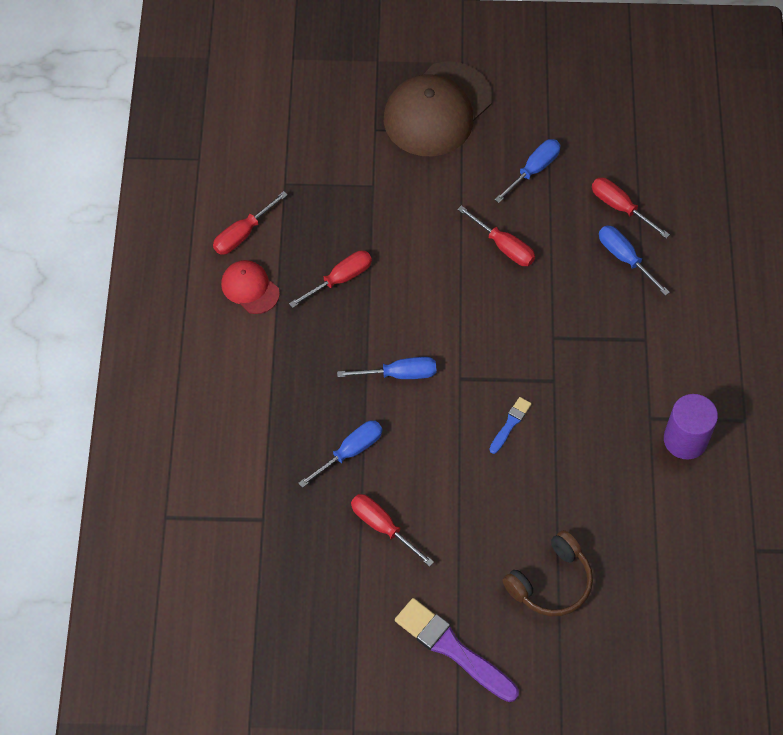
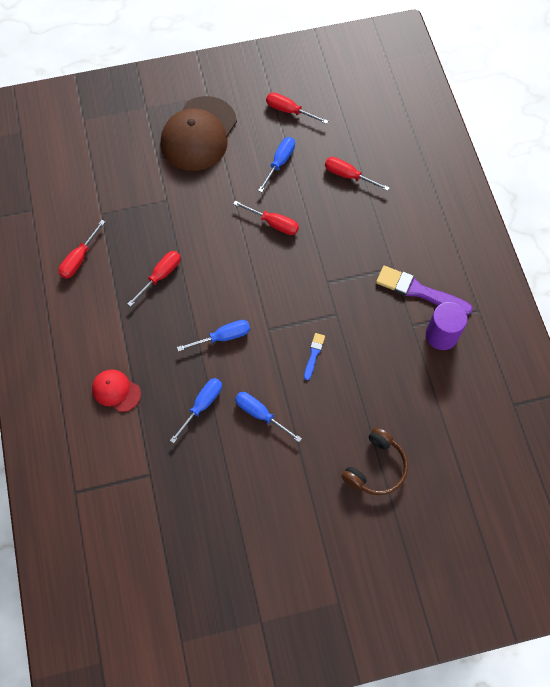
camera: 15 degrees left, 5 degrees up
red cap [221,260,280,314] -> red cap moved to [92,369,141,412]
red screwdriver [351,494,434,567] -> red screwdriver moved to [266,92,328,124]
purple brush [395,598,519,702] -> purple brush moved to [376,266,473,315]
blue screwdriver [599,225,670,296] -> blue screwdriver moved to [235,392,302,442]

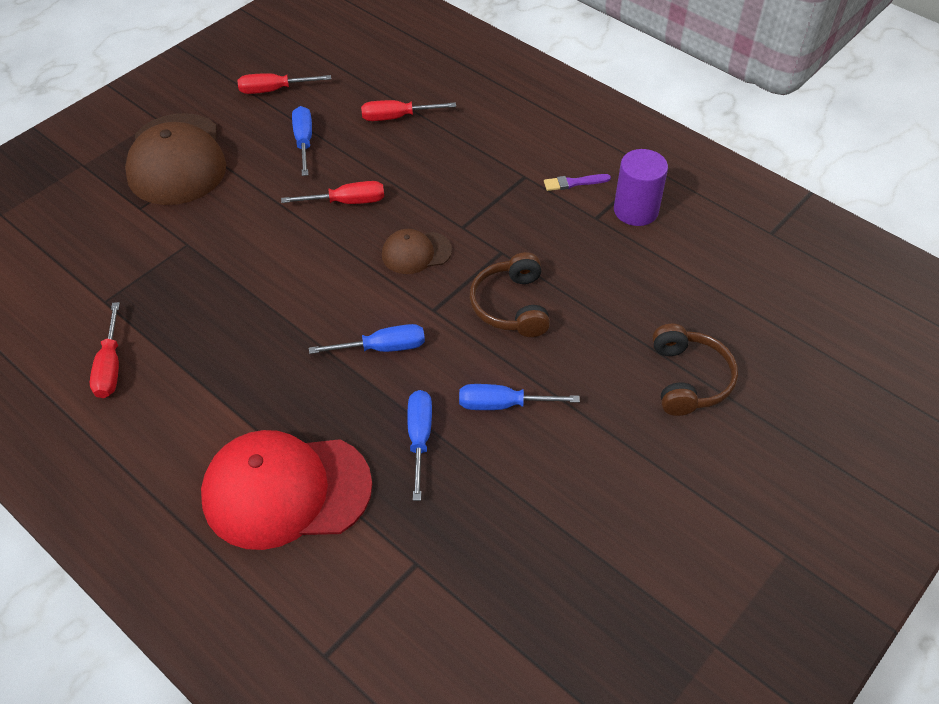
camera: 35 degrees left, 15 degrees down
red cap [92,369,141,412] -> red cap [201,430,372,550], size x2.00
red screwdriver [128,251,181,307] -> none
blue screwdriver [177,320,250,351] -> blue screwdriver turned 45 degrees clockwise [309,324,425,354]
blue brush [304,333,325,380] -> brown headphones [470,252,550,337]
purple brush [376,266,473,315] -> purple brush [544,174,611,191], size x0.50
none -> brown cap [382,229,452,274]

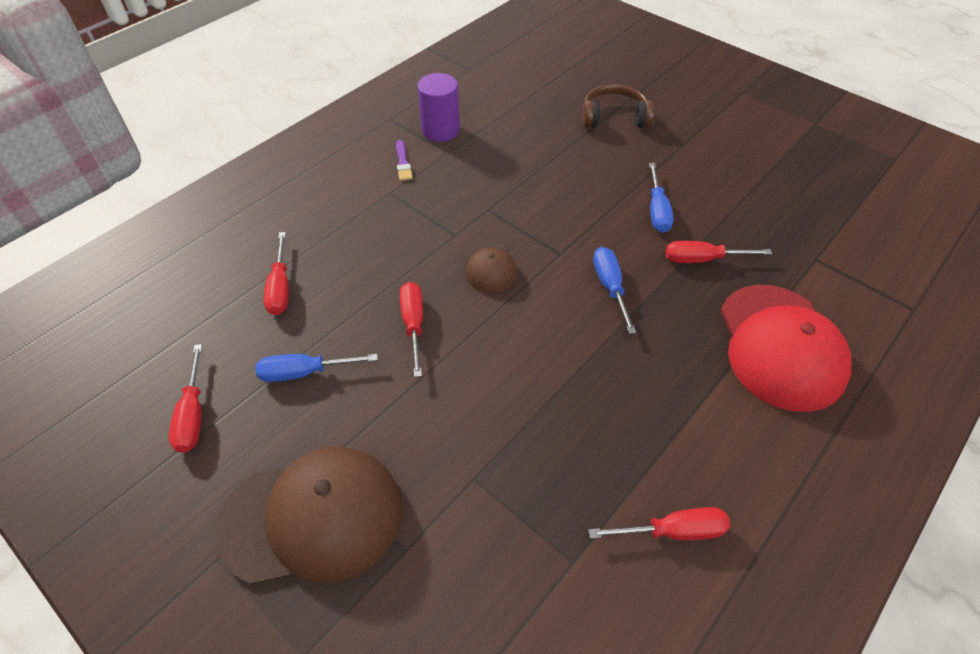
camera: 90 degrees left, 0 degrees up
blue screwdriver [407,390,432,501] -> red screwdriver [666,241,772,263]
brown headphones [470,252,550,337] -> none

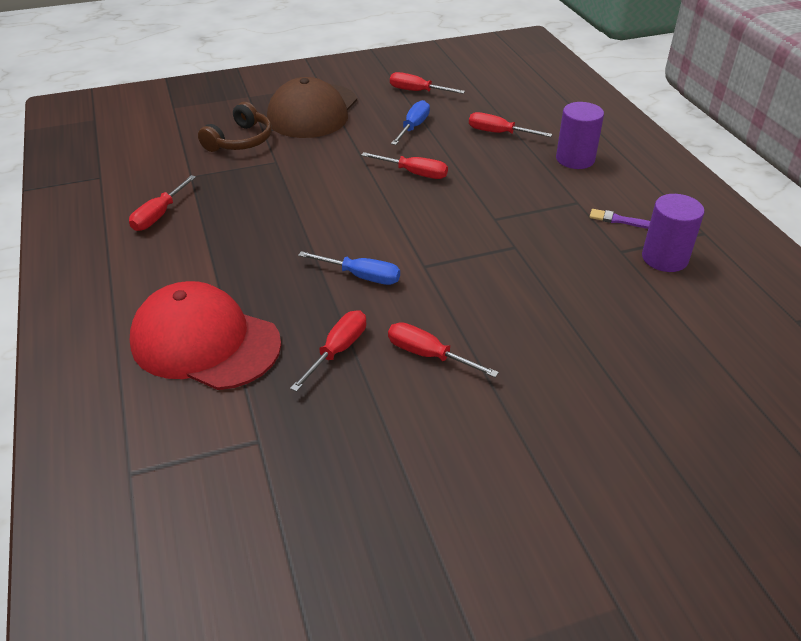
camera: 120 degrees right, 10 degrees down
brown cap [463,240,518,293] -> none
brown headphones [582,84,654,128] -> brown headphones moved to [198,102,272,152]
blue screwdriver [649,163,674,233] -> red screwdriver [388,322,499,377]
none -> purple cylinder [556,102,604,169]

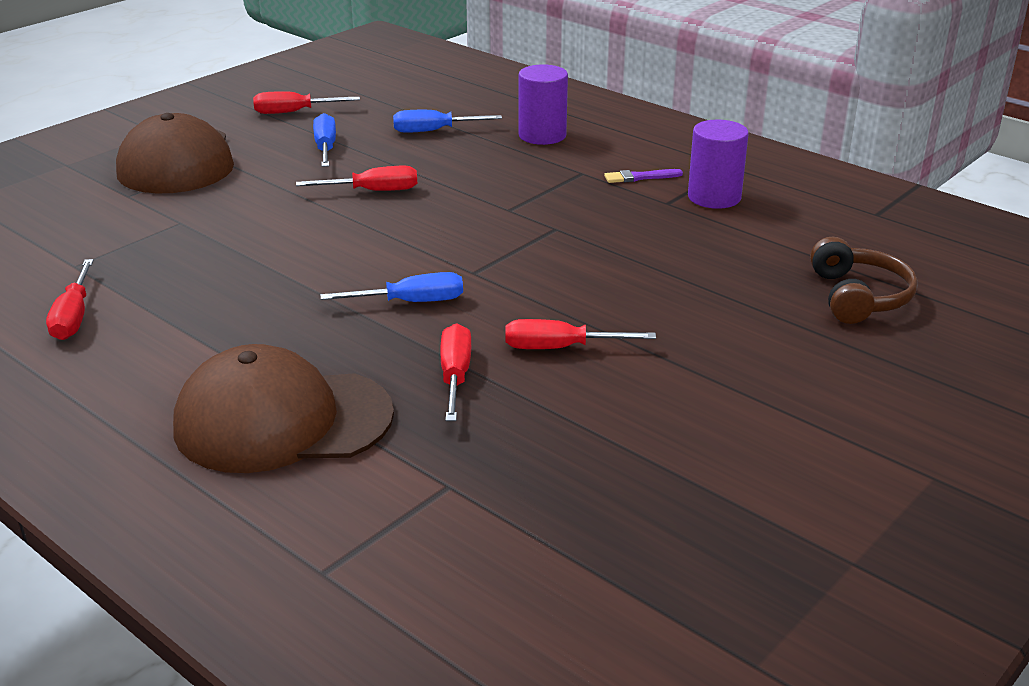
camera: 30 degrees left, 10 degrees down
red cap [130,281,281,390] -> brown cap [173,344,394,473]
brown headphones [198,102,272,152] -> brown headphones moved to [810,237,918,324]
red screwdriver [469,112,552,137] -> blue screwdriver [393,110,502,133]

